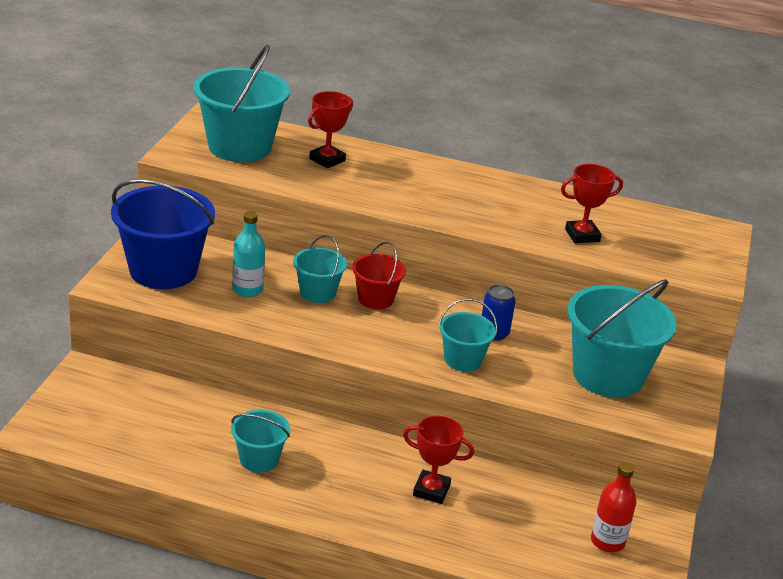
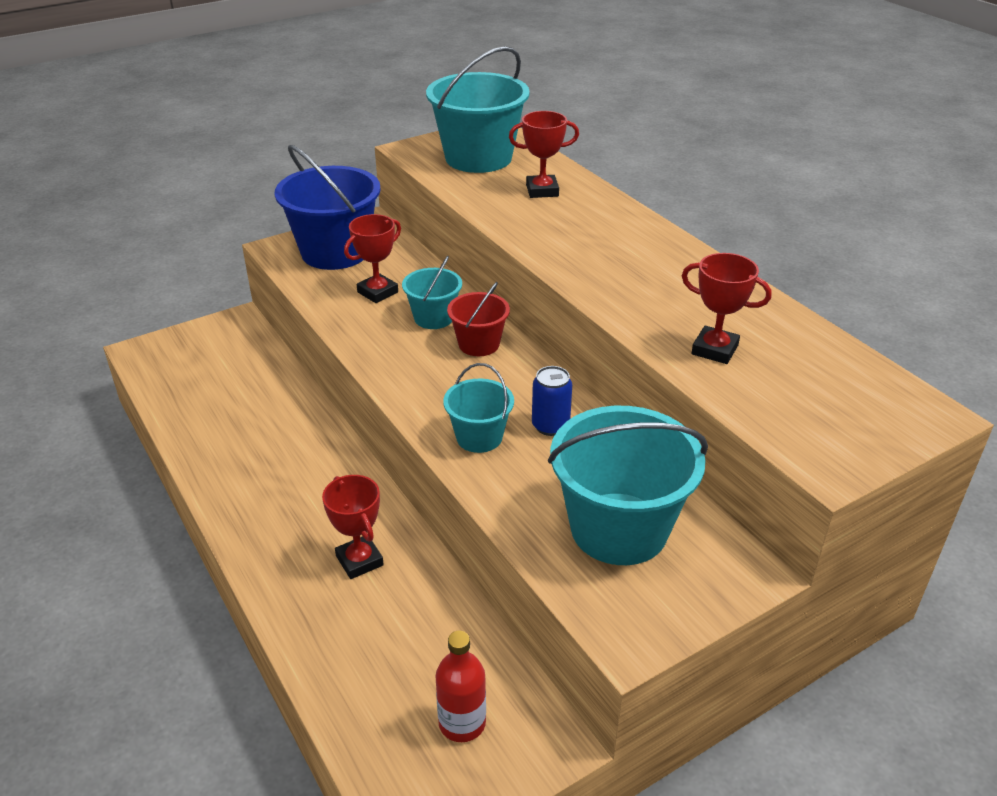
camera: 45 degrees right, 5 degrees up
turquoise bucket [231,410,290,473] -> none
turquoise bottle [232,211,265,297] -> red trophy [344,214,401,303]

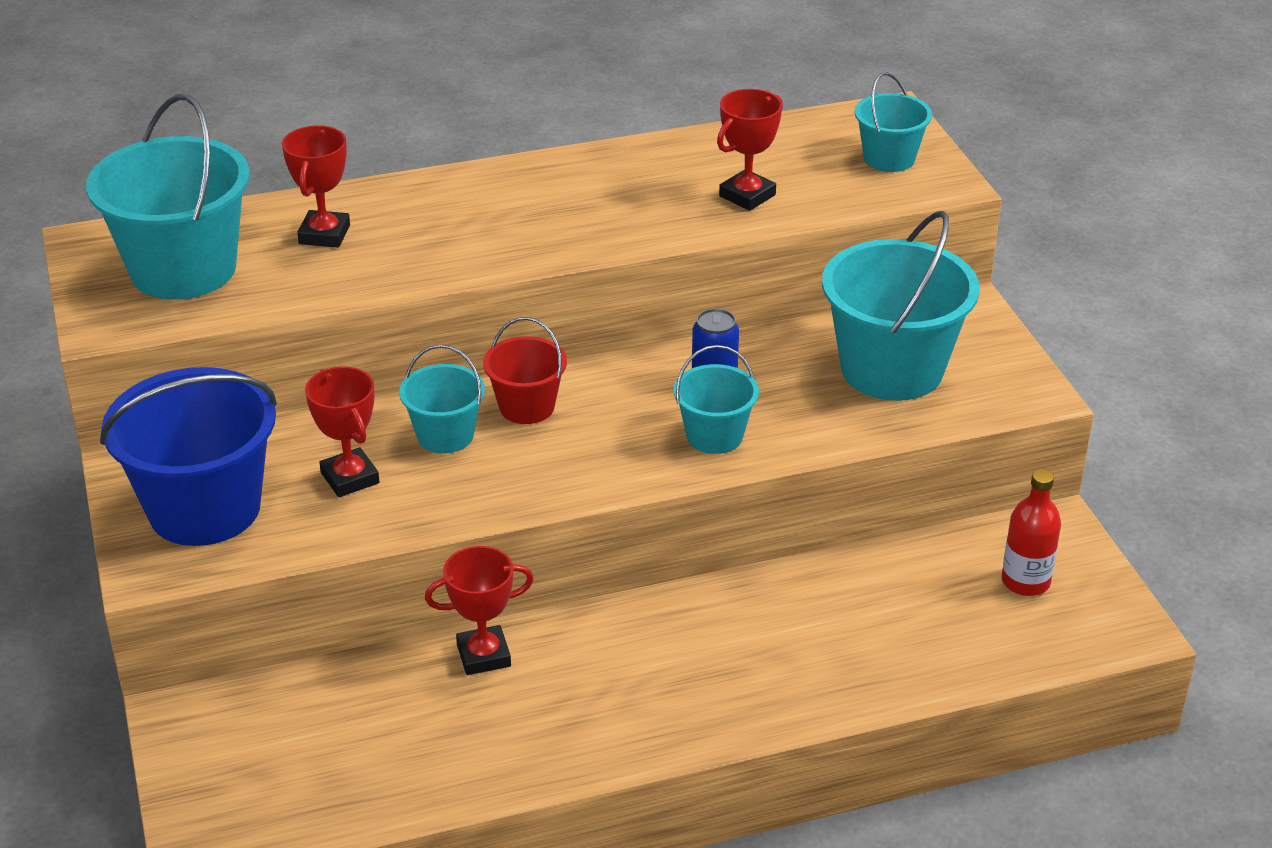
camera: 75 degrees left, 0 degrees up
red trophy [322,475,384,579] -> red trophy moved to [425,546,534,675]
none -> turquoise bucket [855,72,932,172]

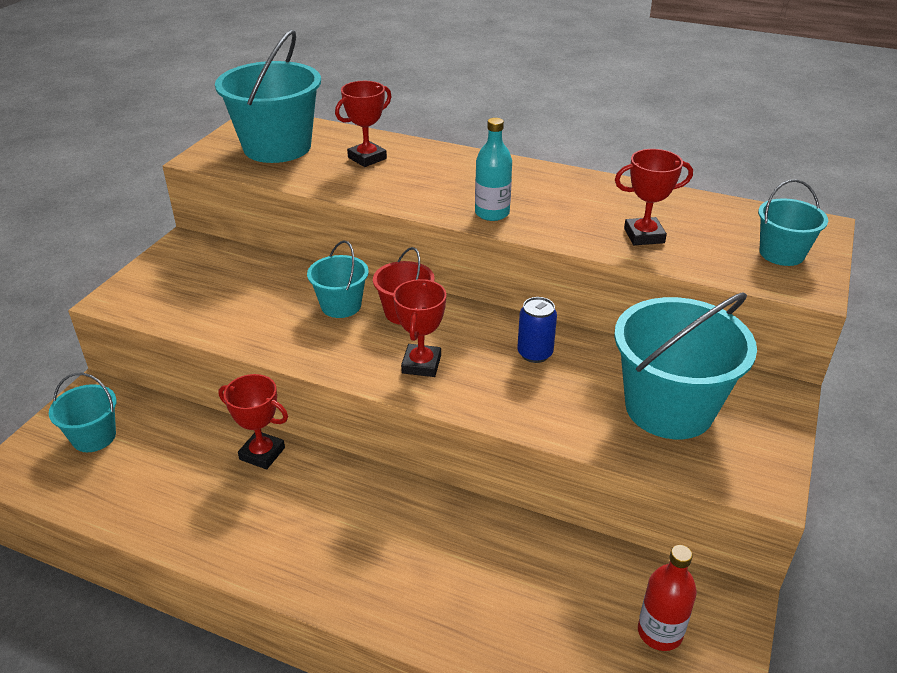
camera: 40 degrees right, 0 degrees up
blue bucket [100,367,277,546] -> none
red trophy [305,367,379,497] -> red trophy moved to [393,279,446,377]
turquoise bucket [674,345,759,454] -> turquoise bucket moved to [49,373,117,452]
none -> turquoise bottle [475,118,512,221]

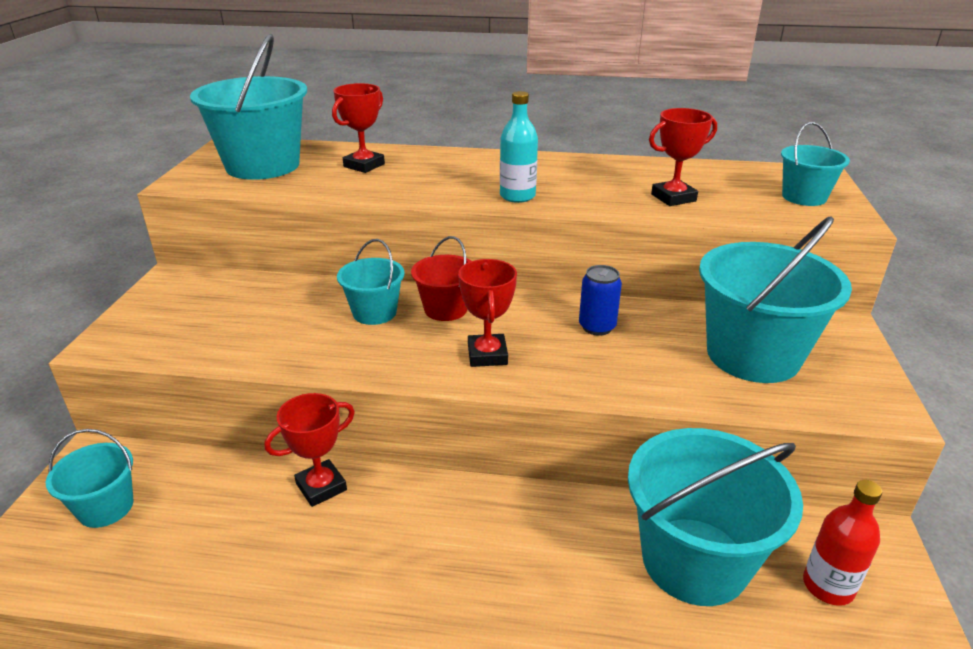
camera: 15 degrees left, 5 degrees down
red trophy [219,374,288,469] -> red trophy turned 45 degrees counterclockwise [265,393,355,507]
none -> turquoise bucket [628,428,803,606]

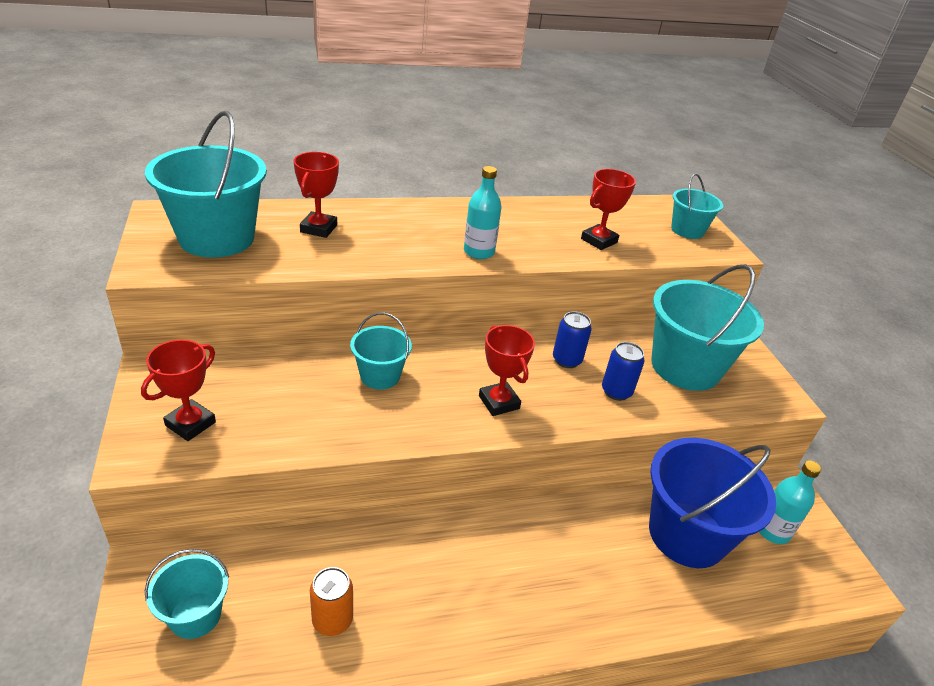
camera: 25 degrees left, 5 degrees up
red trophy [265,393,355,507] -> red trophy moved to [141,340,216,441]
red bucket [411,236,471,321] -> none
turquoise bucket [628,428,803,606] -> blue bucket [649,438,776,568]
red bottle [803,480,882,606] -> turquoise bottle [759,460,821,544]
none -> orange can [310,567,353,636]
none -> blue can [602,342,644,401]

